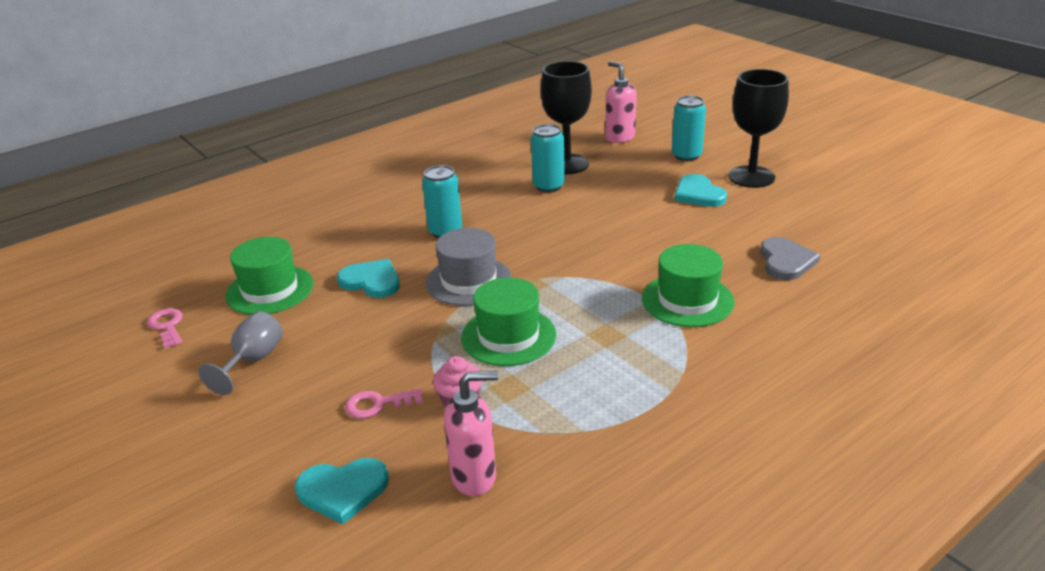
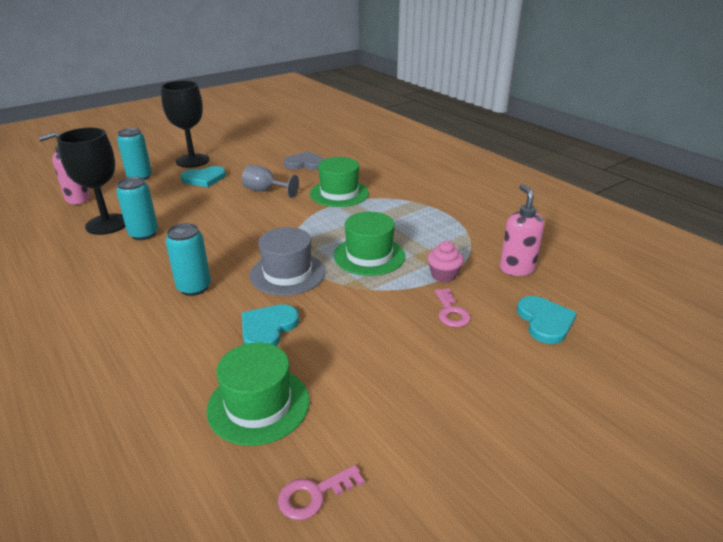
camera: 90 degrees left, 0 degrees up
grey goblet [198,311,283,395] -> grey goblet moved to [242,165,299,198]

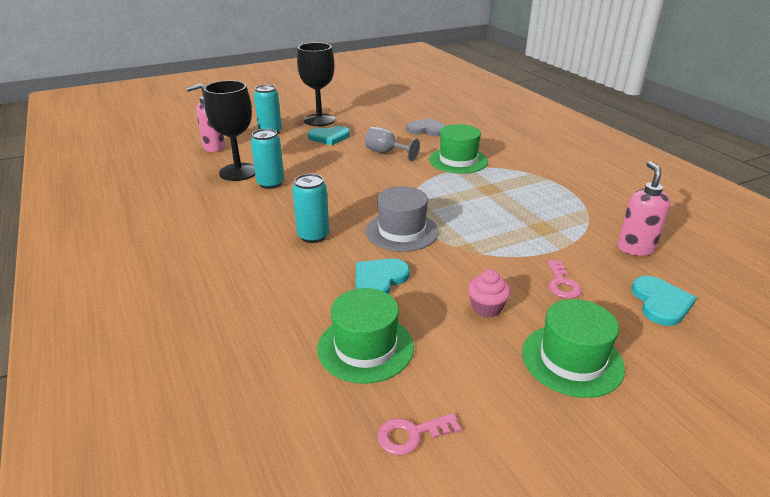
camera: 10 degrees right, 0 degrees up
green hat [334,212,405,276] -> green hat moved to [522,299,625,398]
pink cupcake [428,241,464,282] -> pink cupcake moved to [468,269,511,318]

